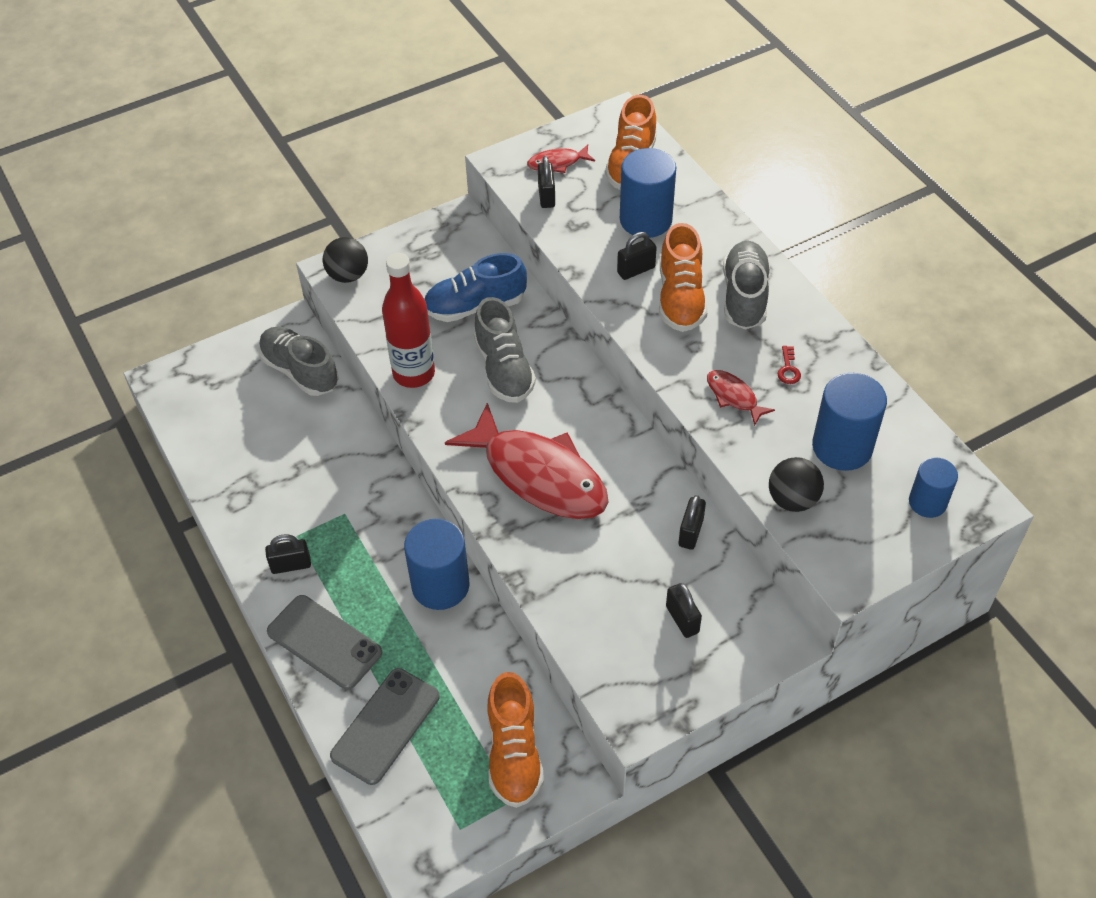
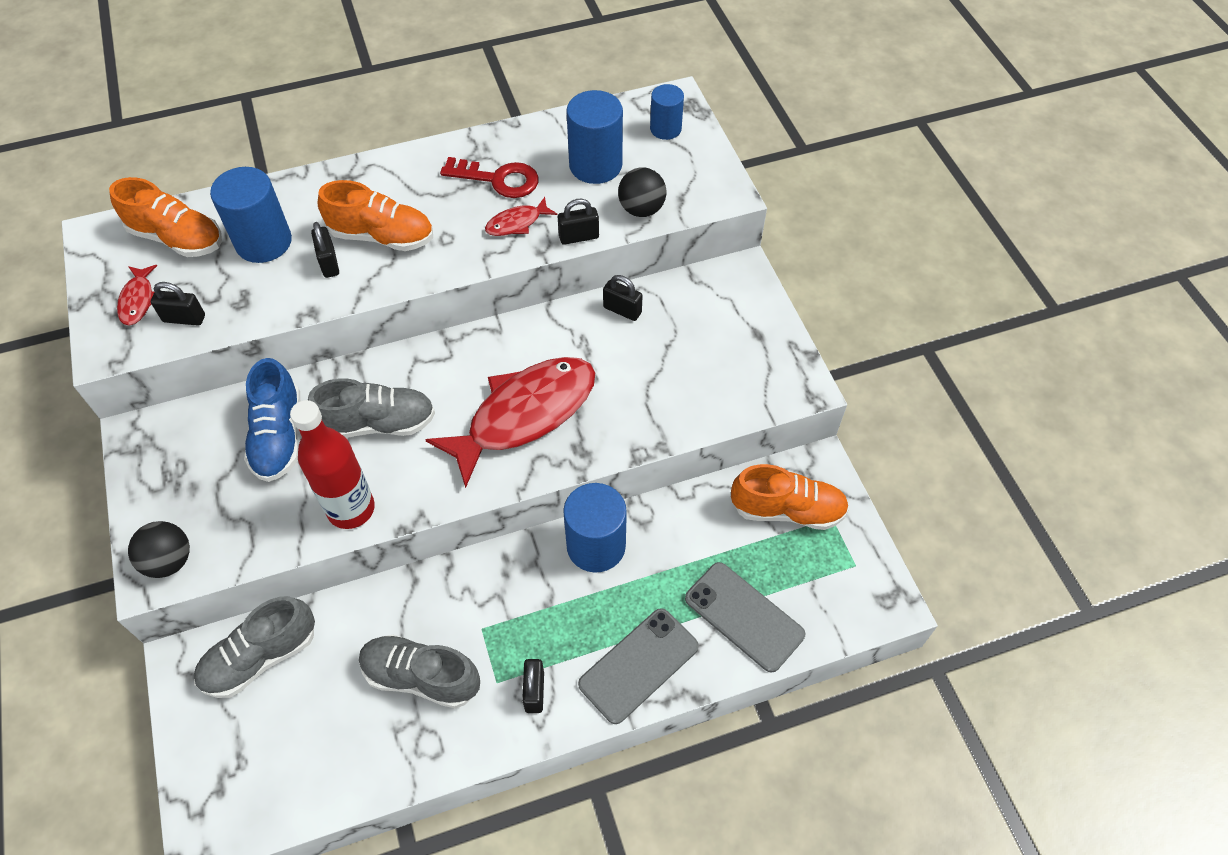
camera: 80 degrees left, 5 degrees up
black padlock [666,583,702,638] -> black padlock moved to [558,199,599,245]
grey shoe [723,241,770,330] -> grey shoe moved to [359,635,480,709]
red key [777,346,801,384] -> red key [440,157,539,198], size x2.17

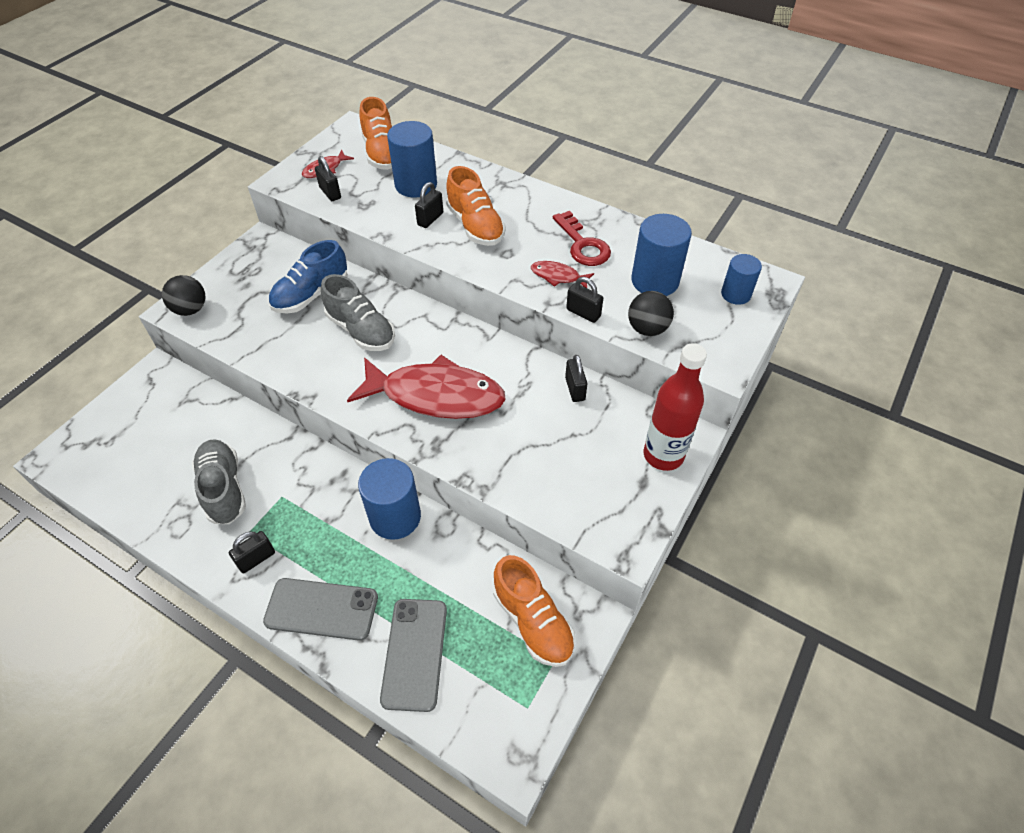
camera: 50 degrees right, 5 degrees down
grey shoe [194,596,315,698] -> none
red bottle [290,400,375,529] -> red bottle moved to [644,343,707,471]

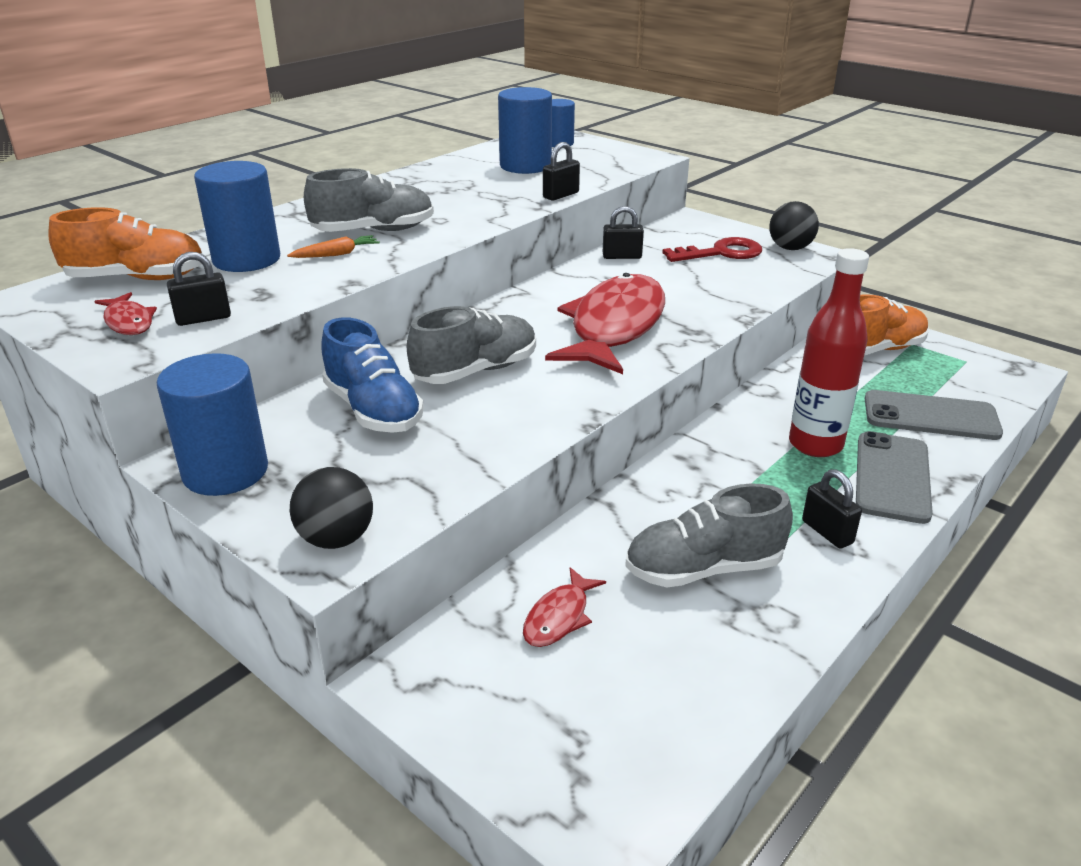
camera: 80 degrees left, 20 degrees down
blue cylinder [358,458,421,540] -> blue cylinder moved to [157,353,268,496]
black padlock [415,182,443,228] -> orange carrot [287,235,380,258]
orange shoe [446,166,506,246] -> grey shoe [304,168,434,232]
red fish [531,261,594,288] -> red fish moved to [523,567,606,647]
red key [553,211,611,266] -> red key moved to [662,237,762,262]
black ball [628,291,674,336] -> black ball moved to [769,201,819,250]
red bottle [644,343,707,471] -> red bottle moved to [789,248,869,457]

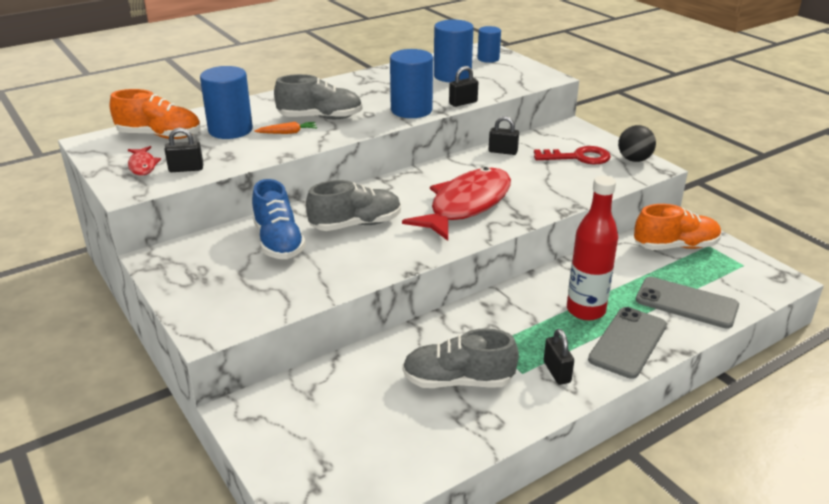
camera: 15 degrees right, 0 degrees up
blue cylinder [157,353,268,496] -> blue cylinder moved to [390,49,433,118]
black ball [290,467,373,549] -> none
red fish [523,567,606,647] -> none

